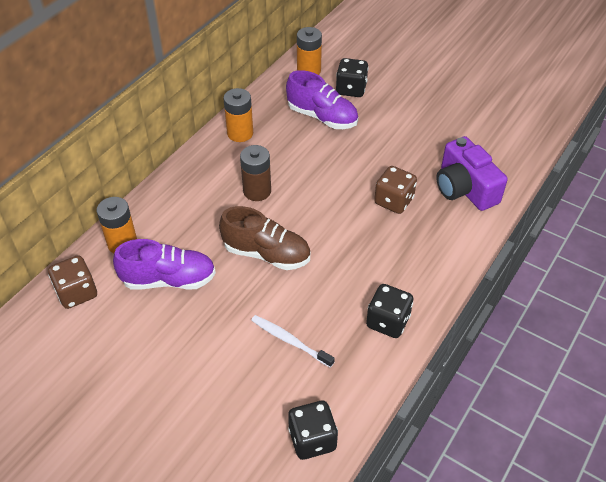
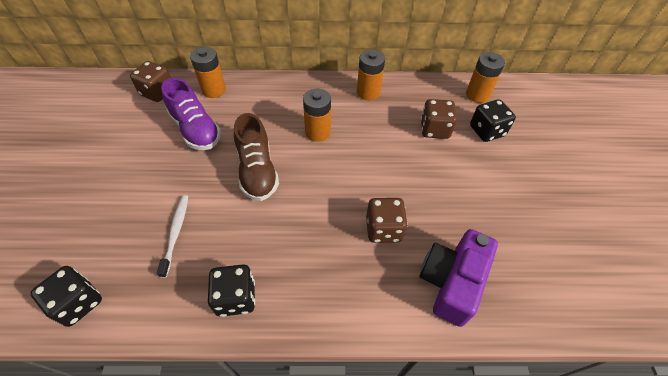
camera: 55 degrees right, 5 degrees up
brown battery [240,145,271,201] -> orange battery [303,89,331,142]
purple shoe [286,70,358,129] -> brown dice [421,99,457,139]

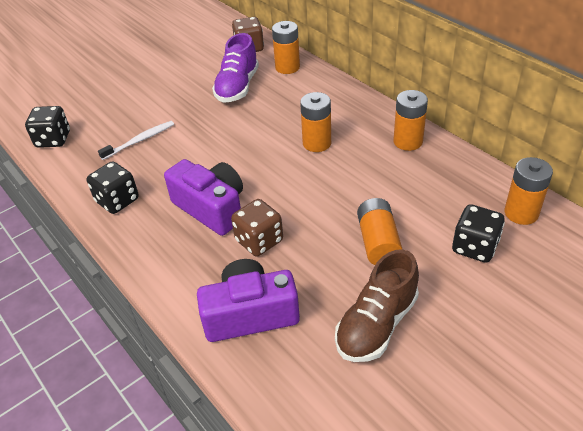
camera: 55 degrees right, 10 degrees down
brown shoe [234,113,279,201] -> brown shoe moved to [335,249,419,362]
brown dice [421,99,457,139] -> none
none -> purple camera [164,159,243,236]
none -> orange battery [357,198,402,265]

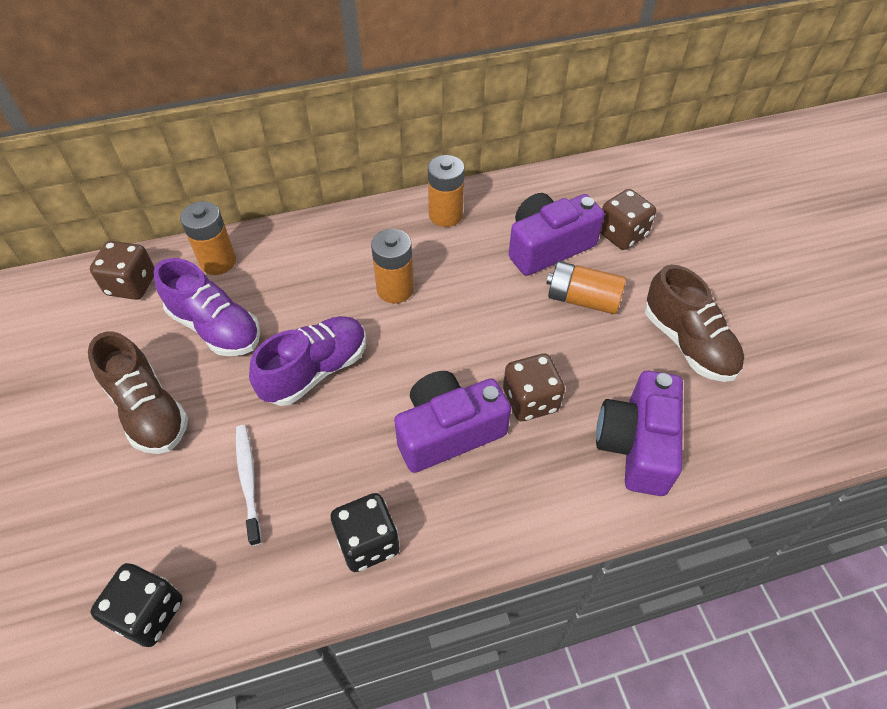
camera: 70 degrees left, 10 degrees up
black dice [452,204,505,263] -> brown dice [600,189,656,250]
orange battery [504,157,553,225] -> none
none -> brown shoe [88,332,188,454]
none -> purple shoe [249,316,366,406]
none -> purple camera [509,193,605,276]

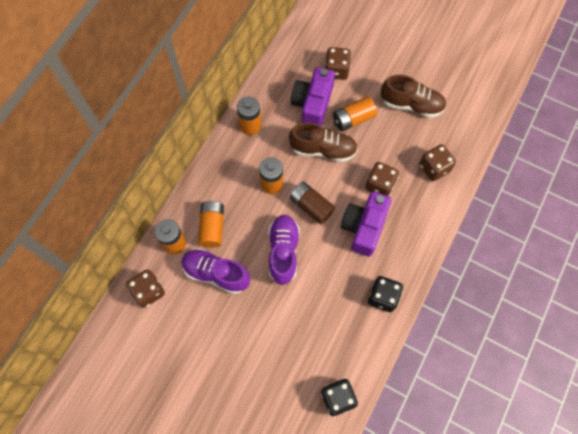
camera: 45 degrees left, 15 degrees up
brown shoe [88,332,188,454] -> brown shoe moved to [289,123,358,162]
purple shoe [154,258,260,356] -> purple shoe turned 150 degrees counterclockwise [181,249,250,294]
white toothbrush [236,425,262,546] -> none
purple camera [596,371,683,496] -> brown dice [419,144,456,181]
none -> orange battery [198,201,224,247]
none -> brown battery [290,182,335,224]

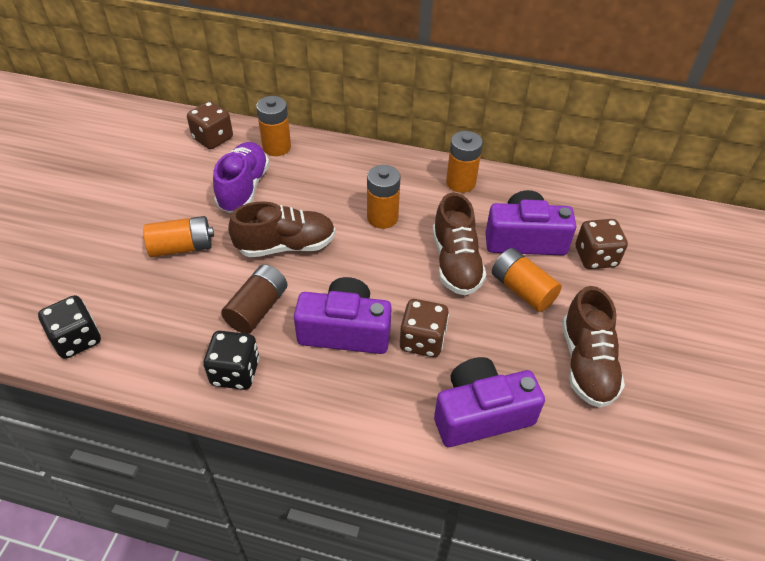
camera: 75 degrees right, 20 degrees down
orange battery [198,201,224,247] -> orange battery moved to [143,216,214,257]
purple shoe [268,215,300,285] -> brown shoe [228,201,335,257]
brown battery [290,182,335,224] -> brown battery moved to [221,265,287,334]
brown dice [419,144,456,181] -> purple camera [434,357,545,447]

